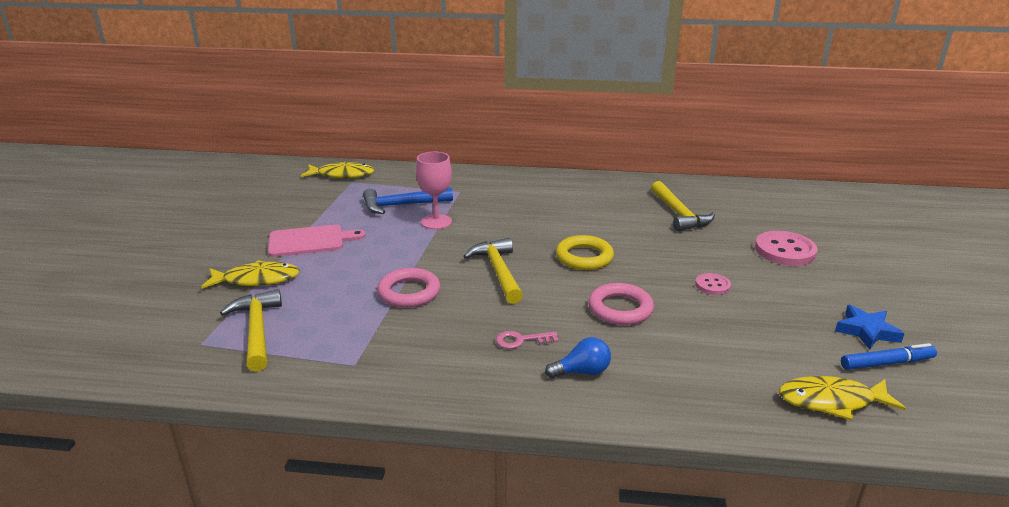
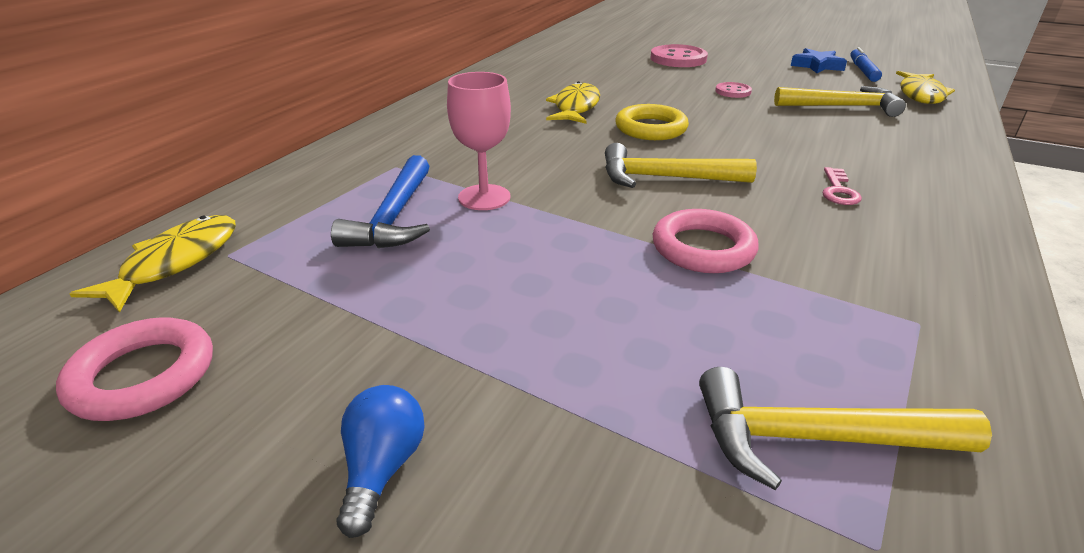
camera: 70 degrees left, 5 degrees up
yellow fish [201,260,300,289] -> yellow fish moved to [546,81,600,124]
pink cutting board [268,224,366,257] -> none
blue light bulb [545,337,611,378] -> blue light bulb moved to [337,385,425,538]
pink ring [588,283,654,325] -> pink ring moved to [56,317,213,421]
yellow hammer [651,181,715,231] -> yellow hammer moved to [774,86,906,117]

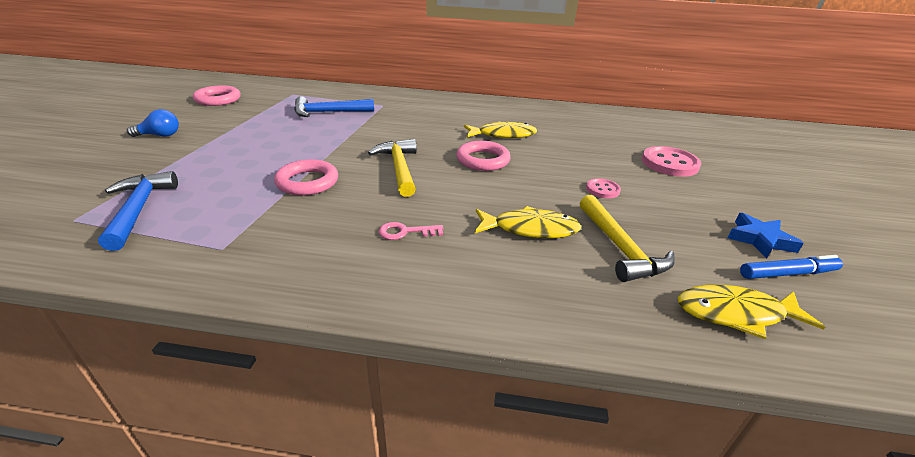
camera: 70 degrees right, 0 degrees up
yellow fish [70,215,236,313] -> yellow fish moved to [475,206,581,238]
pink goblet [447,72,511,210] -> none
yellow ring [615,104,689,140] -> pink ring [456,141,511,171]
yellow hammer [699,367,992,490] -> blue hammer [98,171,178,251]

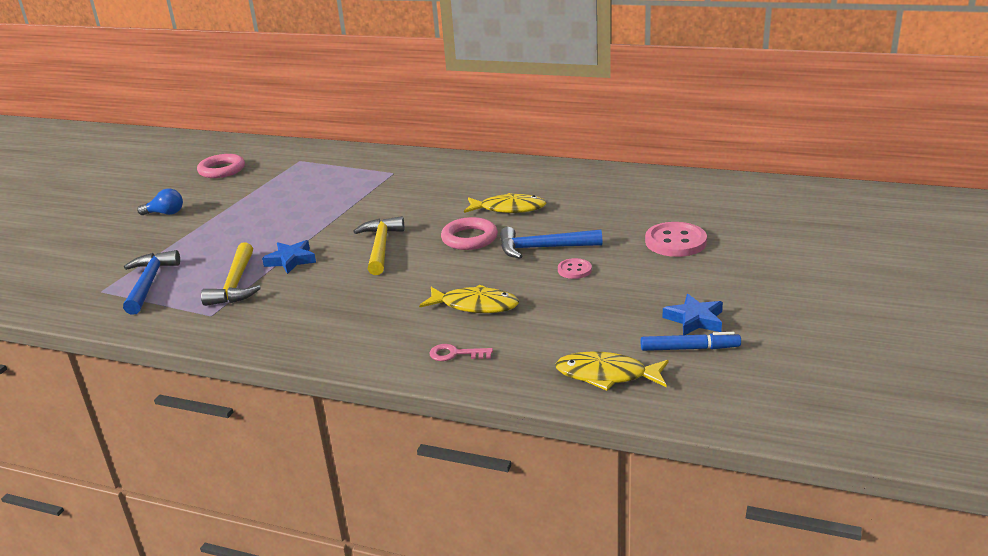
camera: 15 degrees right, 5 degrees down
pink ring [274,159,338,195] -> blue star [262,240,316,274]
blue hammer [294,96,374,117] -> blue hammer moved to [500,227,602,259]
pink key [378,222,443,240] -> pink key moved to [429,344,493,361]
yellow hammer [579,195,675,282] -> yellow hammer moved to [201,242,261,306]

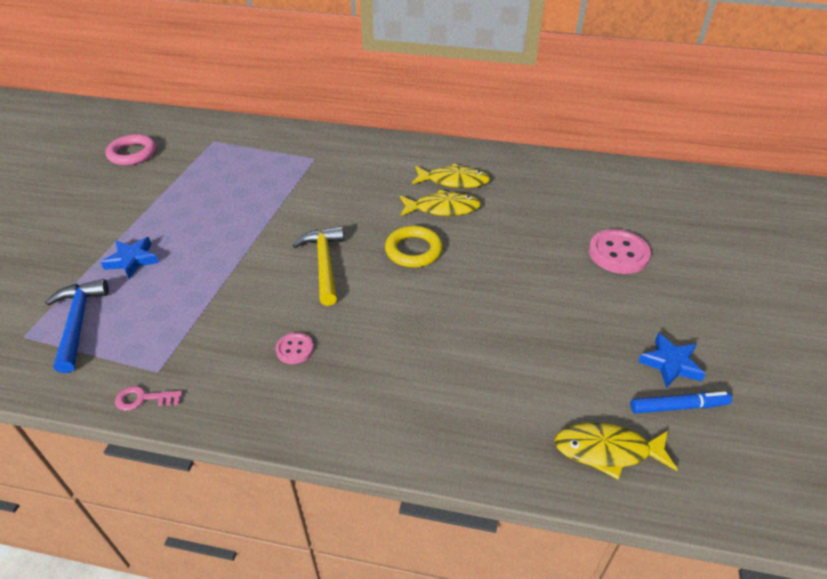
camera: 10 degrees left, 15 degrees up
blue light bulb [137,188,183,215] -> none
yellow hammer [201,242,261,306] -> none
blue star [262,240,316,274] -> blue star moved to [101,237,159,279]
yellow fish [419,284,519,313] -> yellow fish moved to [412,164,490,188]
pink key [429,344,493,361] -> pink key moved to [115,386,183,411]
pink ring [441,217,498,250] -> yellow ring [385,226,443,268]
blue hammer [500,227,602,259] -> none
pink button [558,258,592,279] -> pink button moved to [275,332,313,364]

